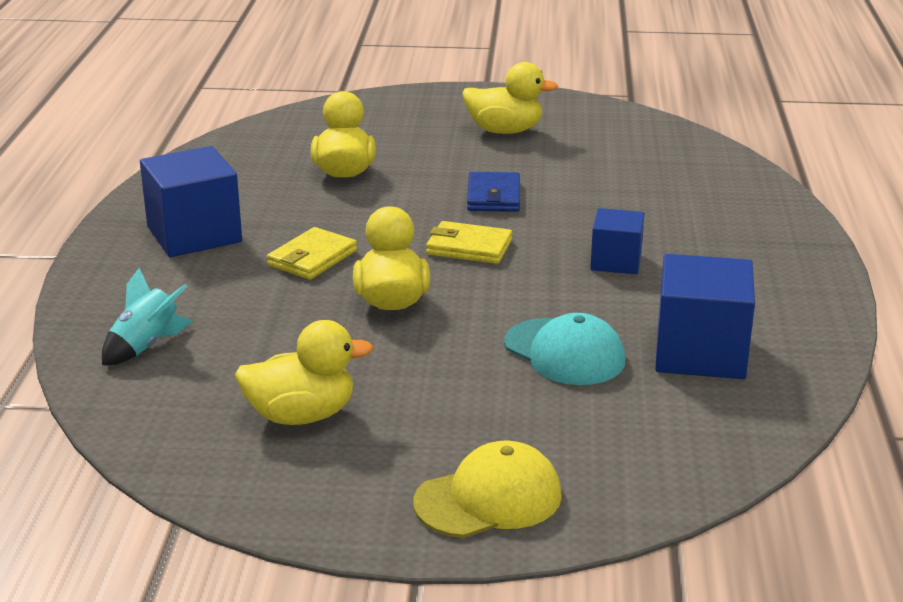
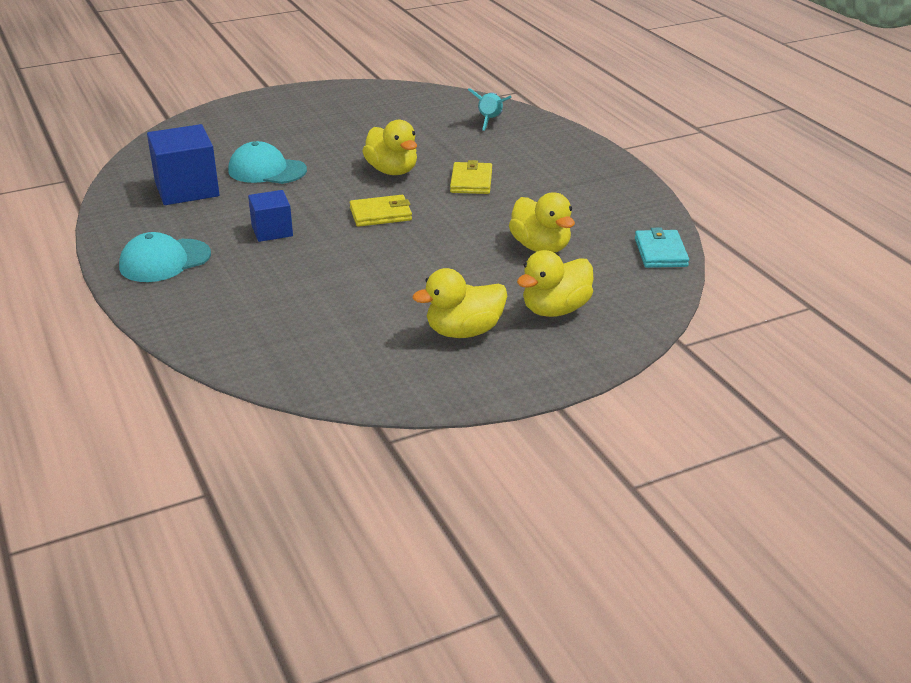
camera: 150 degrees right, 5 degrees up
blue cube [140,146,242,257] -> none
yellow duck [235,320,373,425] -> yellow duck moved to [517,250,594,317]
yellow cap [413,441,562,538] -> none
blue wallet [467,172,520,212] -> none
none -> turquoise cap [119,232,211,282]
none -> turquoise wallet [635,228,689,268]

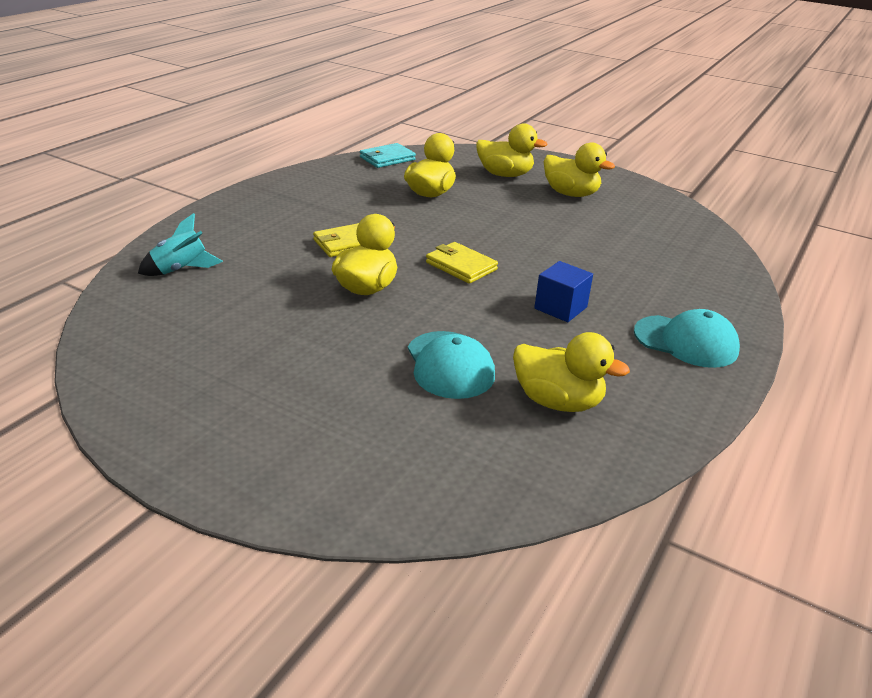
camera: 125 degrees left, 0 degrees up
blue cube [147,124,220,205] -> yellow duck [513,332,630,412]

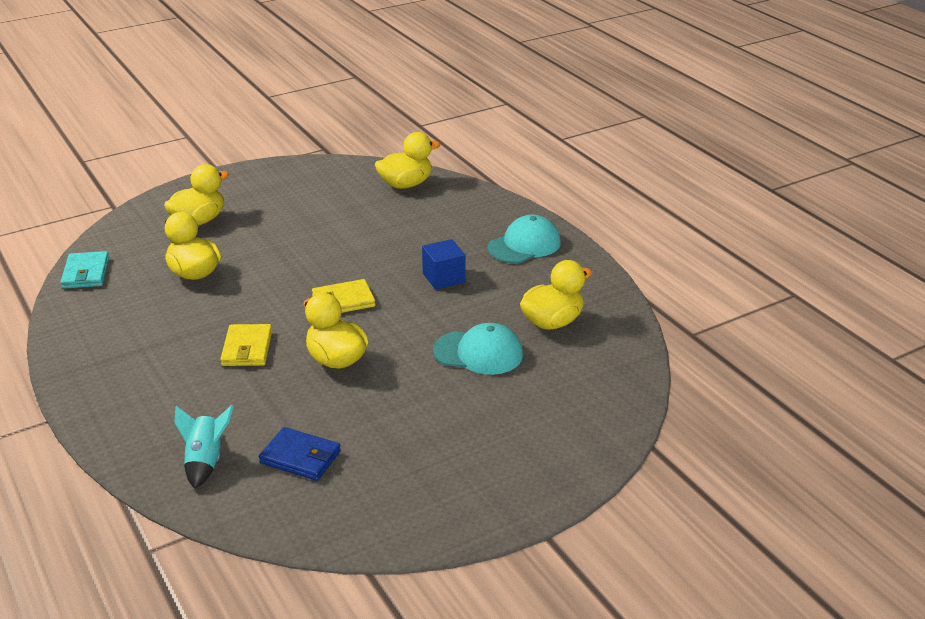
camera: 60 degrees left, 0 degrees up
yellow duck [544,143,615,197] -> yellow duck moved to [375,132,440,189]
none -> blue wallet [259,427,341,481]

